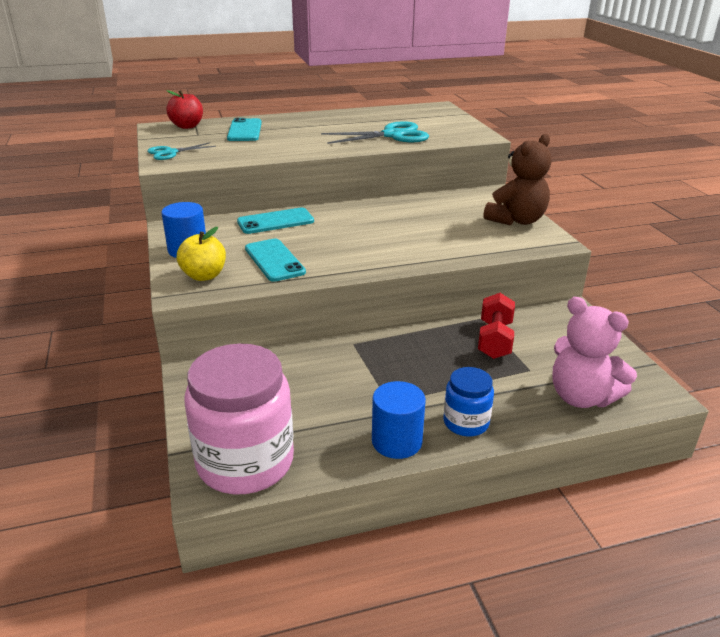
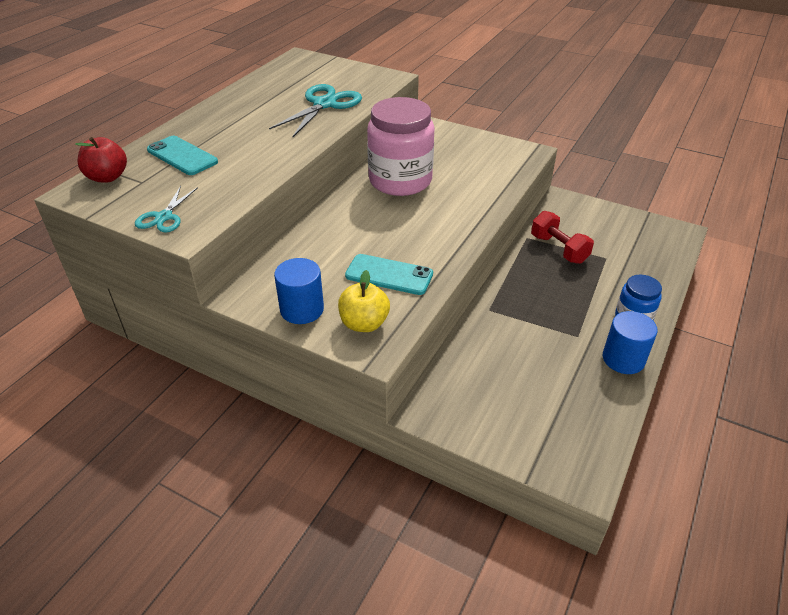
camera: 45 degrees left, 10 degrees up
pink jar [184,343,294,494] -> pink jar moved to [367,97,435,196]
turquoise phone [237,207,314,234] -> none
brown teddy bear [483,134,552,225] -> none
pink teddy bear [553,297,637,408] -> none

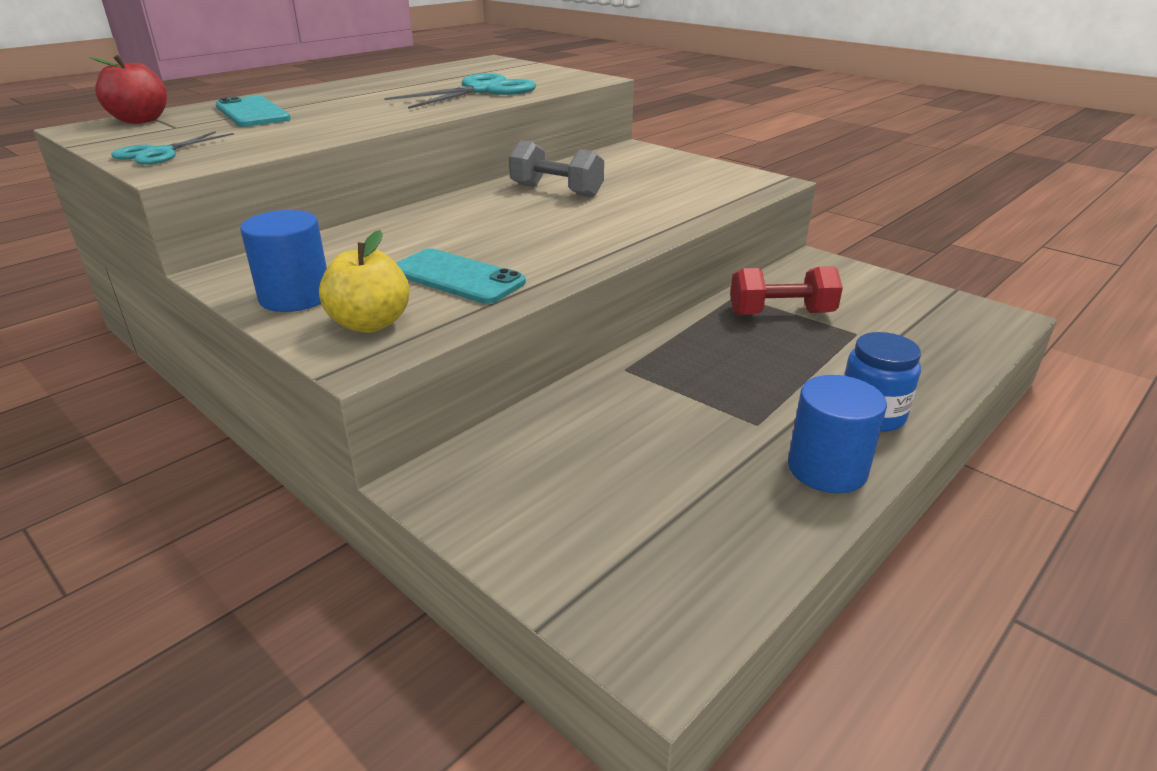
camera: 15 degrees right, 10 degrees down
pink jar [367,97,435,196] -> grey dumbbell [509,140,604,197]
red dumbbell [531,211,594,264] -> red dumbbell turned 75 degrees counterclockwise [730,266,843,315]

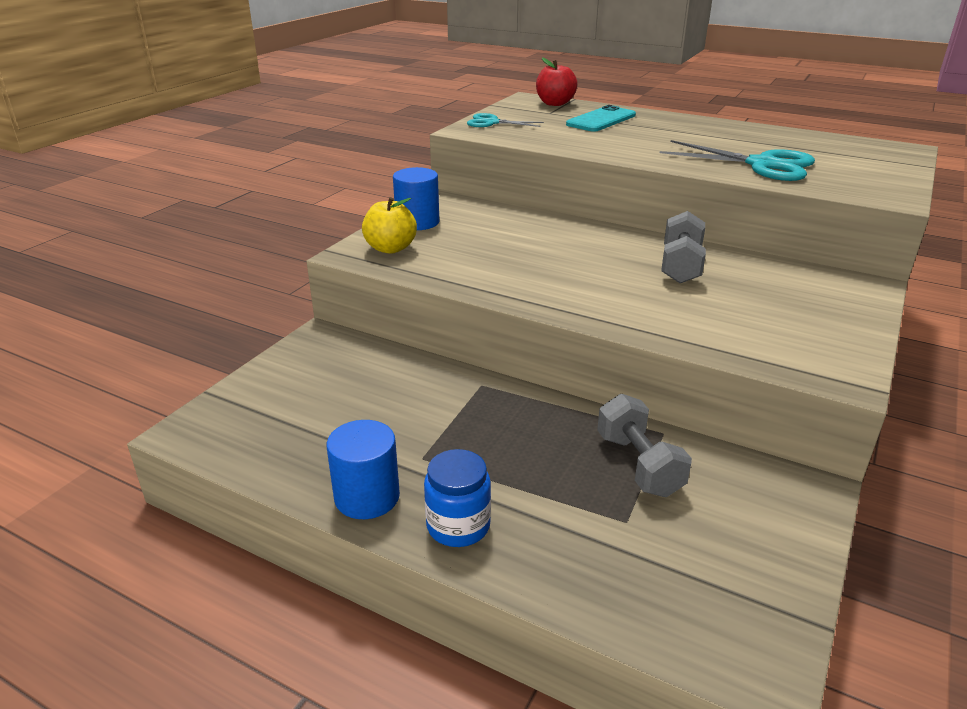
camera: 75 degrees right, 0 degrees up
turquoise phone [396,248,526,304] -> none
red dumbbell [730,266,843,315] -> grey dumbbell [597,394,692,497]

